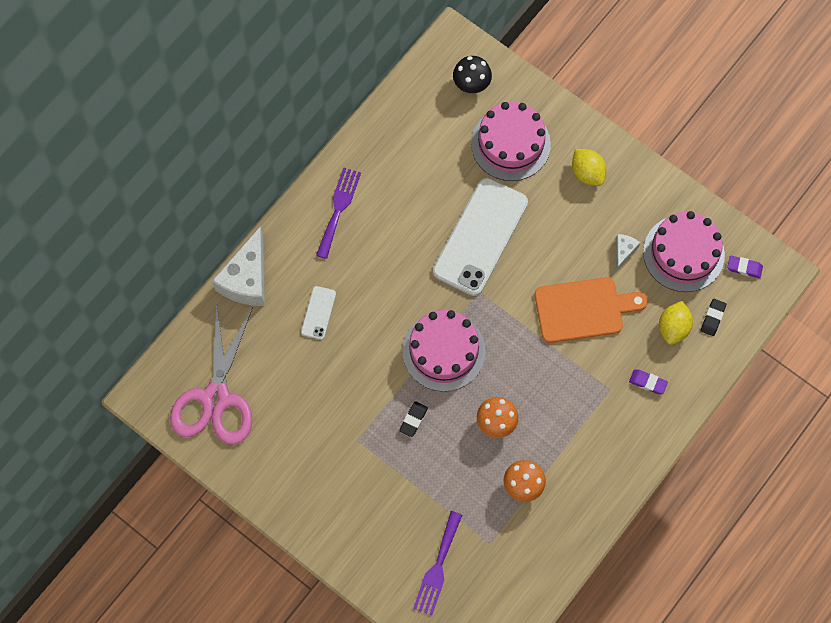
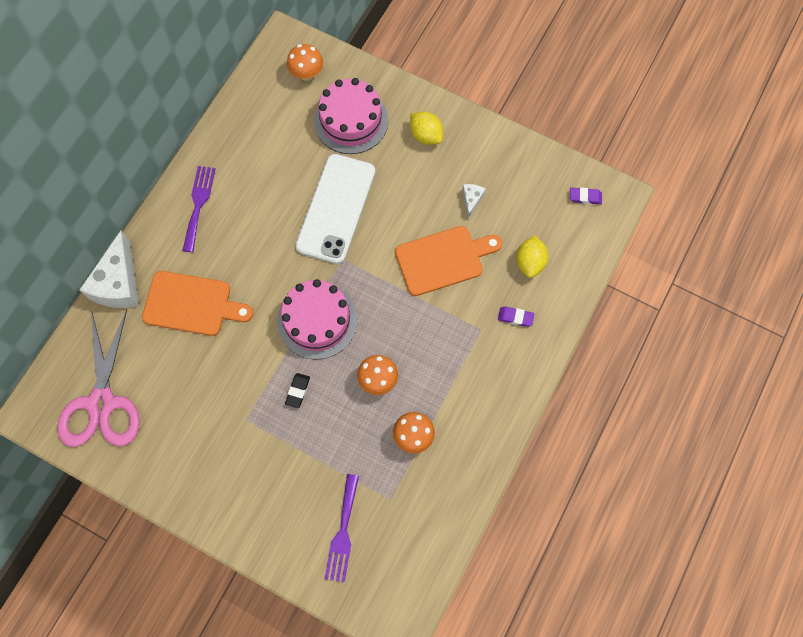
camera: 10 degrees left, 0 degrees up
white phone [301,286,336,340] -> orange cutting board [142,271,253,336]
black mushroom [453,56,492,93] -> orange mushroom [287,44,323,81]
pink cake [643,211,725,292] -> none
black eraser [701,299,726,336] -> none

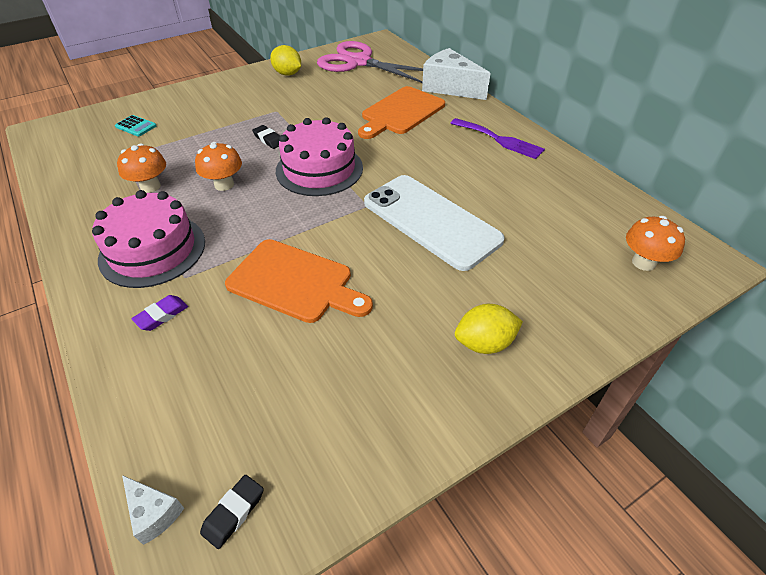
camera: 120 degrees right, 25 degrees down
pink cake [314,78,388,154] -> pink cake moved to [92,190,205,288]
purple fork [325,474,359,583] -> turquoise calculator [115,115,156,137]
orange cutting board [395,226,502,296] -> orange cutting board turned 75 degrees counterclockwise [225,239,373,323]
white cheese [462,184,486,219] -> white cheese moved to [122,475,184,545]
yellow lemon [516,235,549,278] -> yellow lemon moved to [270,45,301,76]
purple eraser [570,187,602,204] -> black eraser [200,475,264,549]

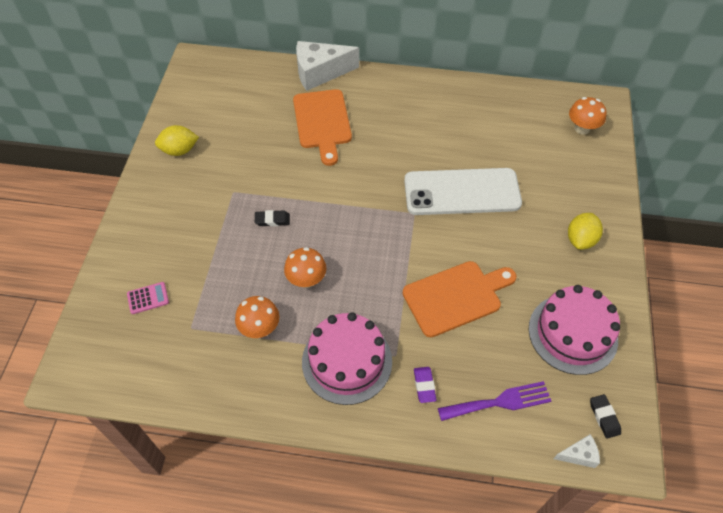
camera: 50 degrees left, 10 degrees up
turquoise calculator [115,115,156,137] -> pink calculator [127,282,169,314]
pink cake [276,117,363,196] -> pink cake moved to [529,285,620,375]
pink scissors [317,41,423,83] -> none
purple fork [450,118,545,159] -> purple fork moved to [438,381,551,421]

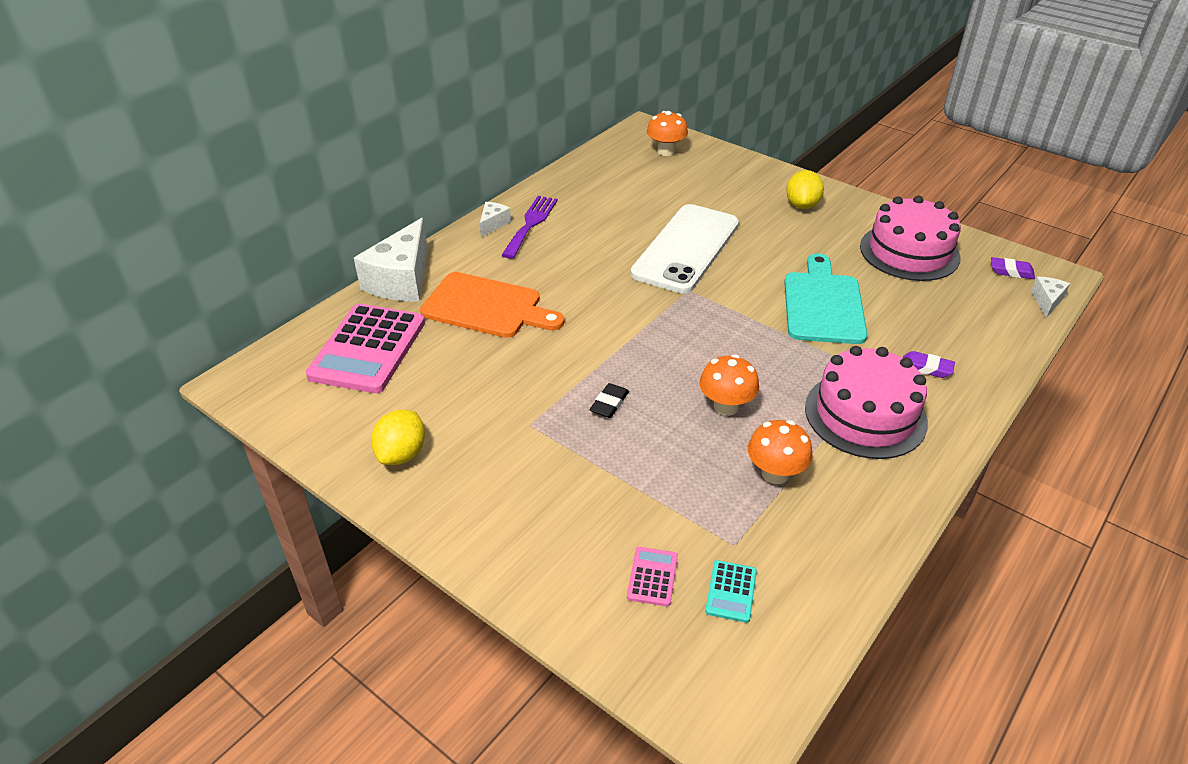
camera: 60 degrees left, 15 degrees down
orange cutting board [402,261,517,337] -> turquoise cutting board [784,253,867,344]
purple fork [438,381,551,421] -> purple fork moved to [502,196,558,259]
yellow lemon [568,213,603,250] -> yellow lemon turned 45 degrees clockwise [786,170,824,209]
black eraser [590,394,621,439] -> purple eraser [991,257,1035,279]
none -> pink calculator [306,304,425,393]
none -> white cheese [480,202,511,237]
none -> turquoise calculator [705,560,757,623]

